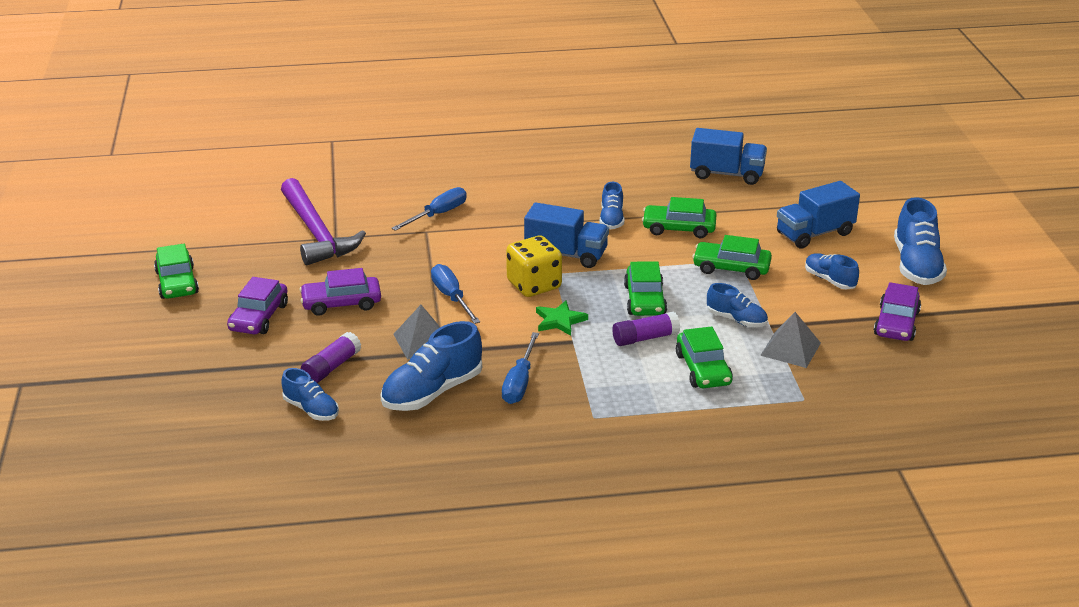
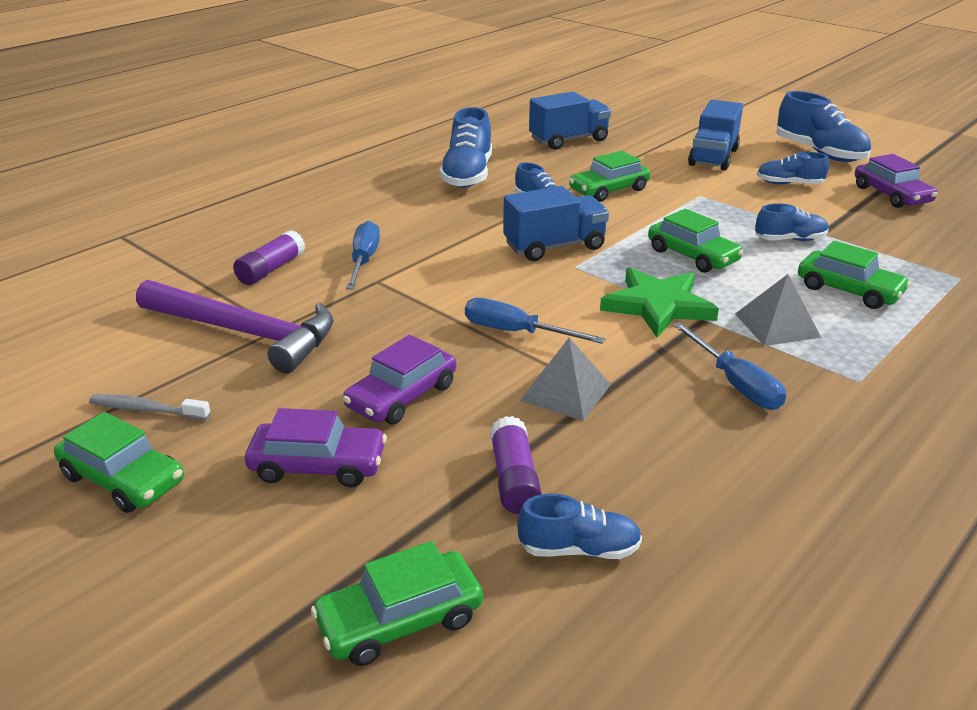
camera: 40 degrees left, 0 degrees up
purple car [227,277,288,334] -> purple car turned 60 degrees counterclockwise [245,408,387,488]
blue shoe [380,321,482,411] -> blue shoe moved to [439,107,492,188]
yellow dice [506,235,562,297] -> none
green star [536,300,588,336] -> green star [600,267,719,337], size x1.64
purple glue stick [612,312,680,346] -> purple glue stick moved to [233,230,305,285]
green car [692,235,772,280] -> green car moved to [311,541,483,666]
grey pyramid [760,312,821,368] -> grey pyramid moved to [735,274,821,346]
none -> grey toothbrush [89,394,211,420]

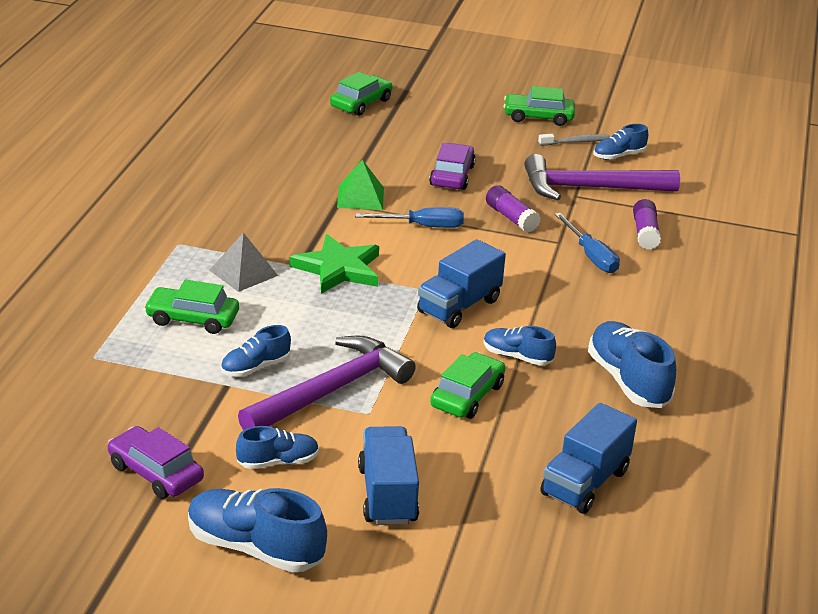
camera: 150 degrees right, 0 degrees up
purple car [245,408,387,488] -> none
purple glue stick [490,416,542,514] -> purple glue stick moved to [486,185,541,233]
blue shoe [517,494,642,559] -> blue shoe moved to [593,124,648,160]
grey pyramid [520,338,611,421] -> green pyramid [337,160,384,210]
green car [648,209,744,273] -> none
blue screwdriver [673,322,786,410] -> none
none -> purple hammer [238,335,416,430]

